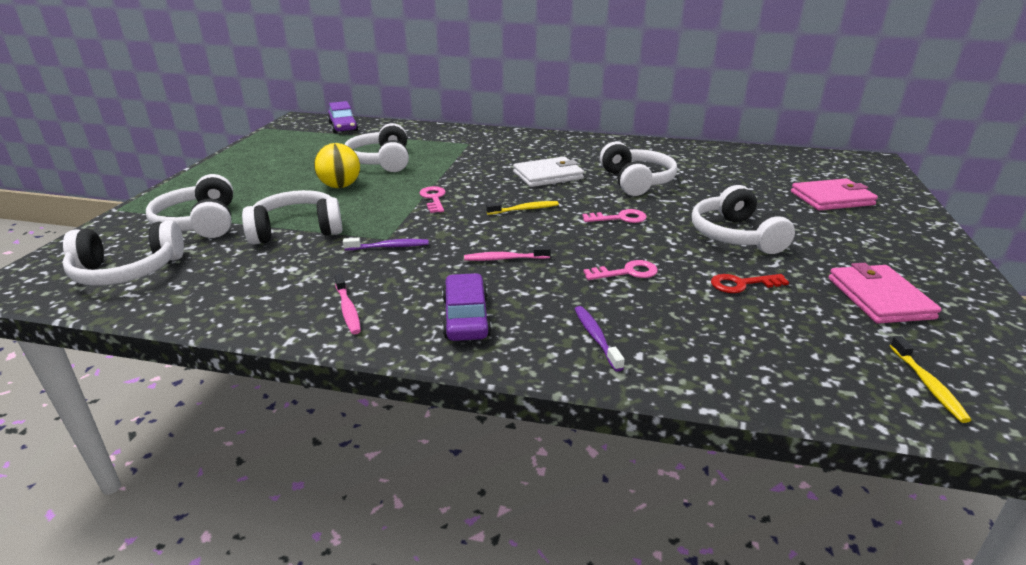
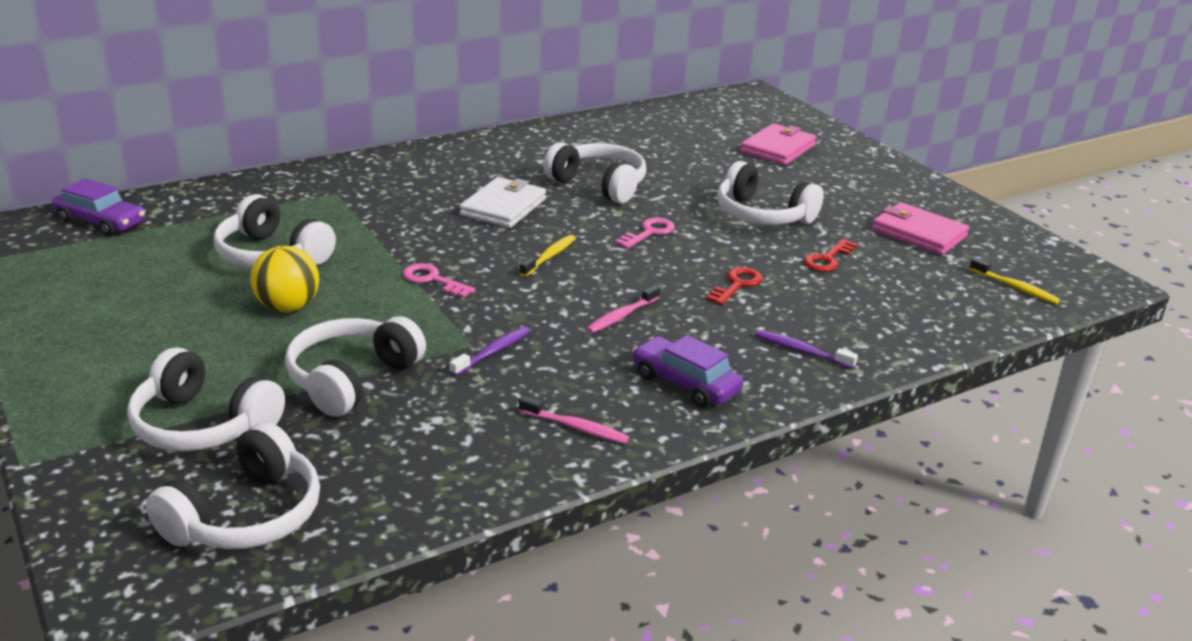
camera: 45 degrees left, 0 degrees up
pink key [583,260,658,280] -> red key [706,267,763,305]

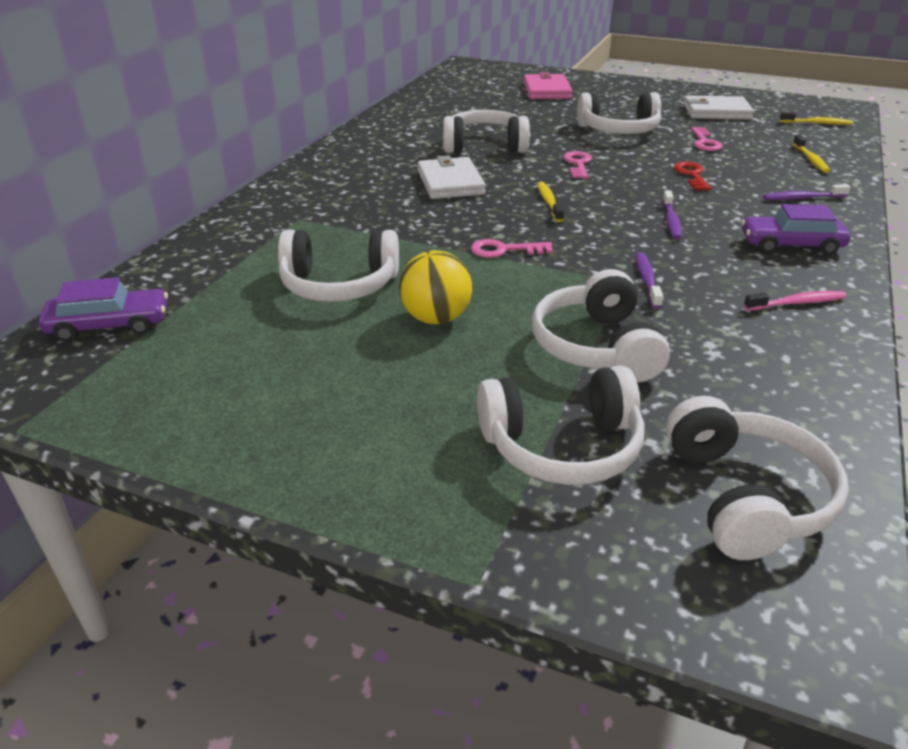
camera: 35 degrees left, 5 degrees up
pink toothbrush [586,285,660,333] -> purple toothbrush [663,190,682,240]
red key [804,239,857,272] -> pink key [691,127,723,151]
pink wallet [872,202,969,255] -> white wallet [683,95,754,120]
none -> yellow toothbrush [793,135,830,173]

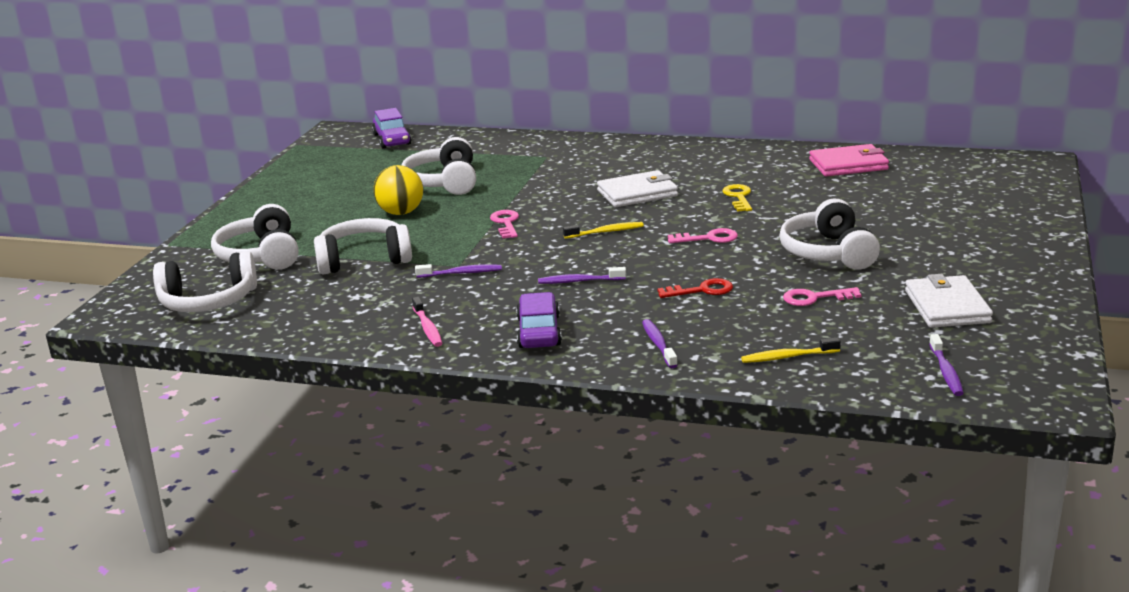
camera: 85 degrees right, 10 degrees down
white headphones [443,110,530,153] -> yellow key [722,184,752,212]
pink wallet [524,72,573,99] -> pink wallet moved to [809,144,889,176]
yellow toothbrush [779,112,853,125] -> purple toothbrush [929,334,964,396]

